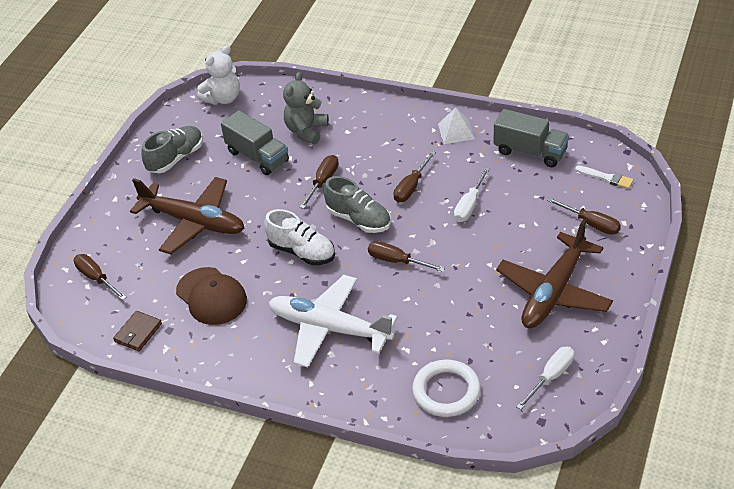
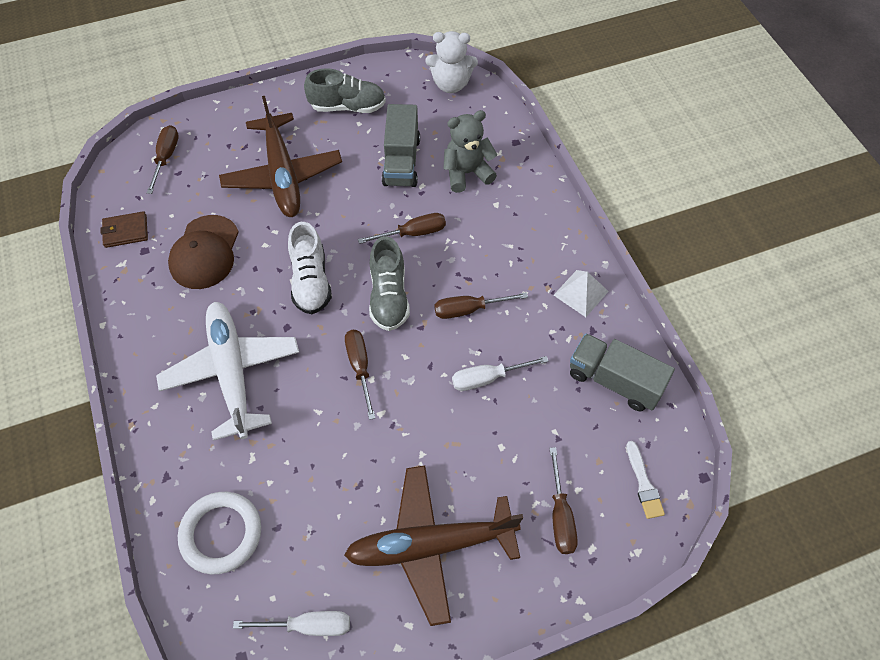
camera: 45 degrees right, 15 degrees up
grey truck [494,109,569,167] -> grey truck turned 135 degrees clockwise [570,333,675,411]

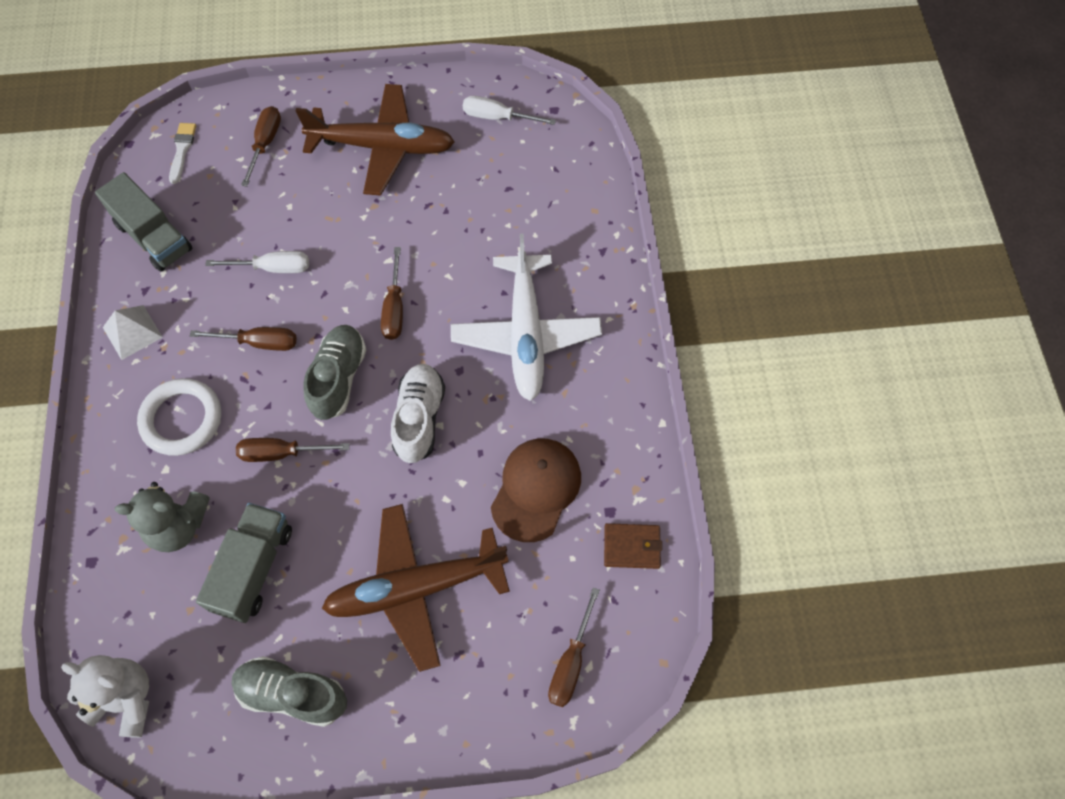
camera: 165 degrees left, 5 degrees up
white ring [178,492,261,574] -> white ring moved to [137,378,221,456]
brown plane [219,96,342,217] -> brown plane turned 105 degrees counterclockwise [322,504,510,672]

